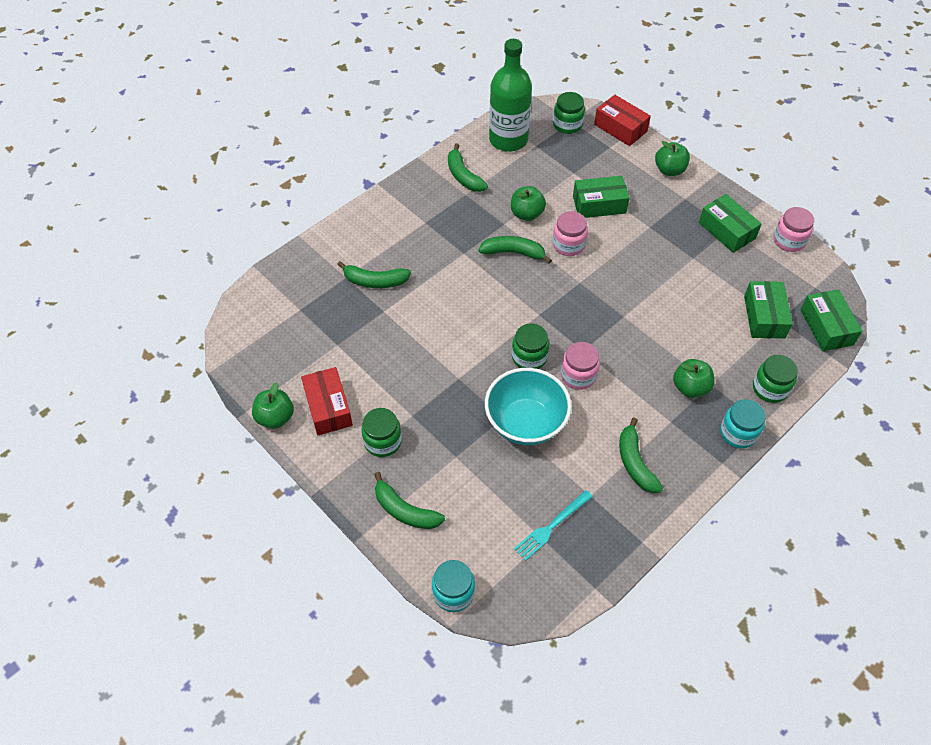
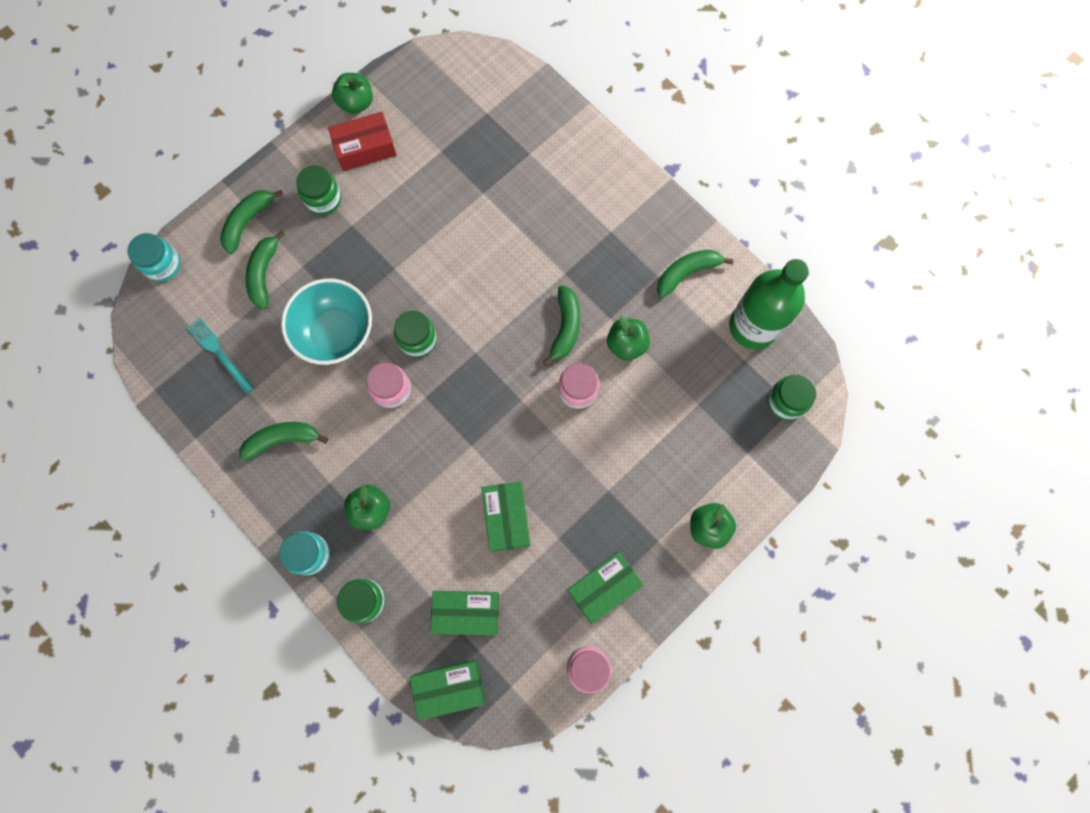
camera: 90 degrees right, 20 degrees up
green banana [337,261,411,288] -> green banana moved to [245,231,286,310]
green box [573,176,630,218] -> green box moved to [482,481,530,552]
red box [594,95,651,146] -> none

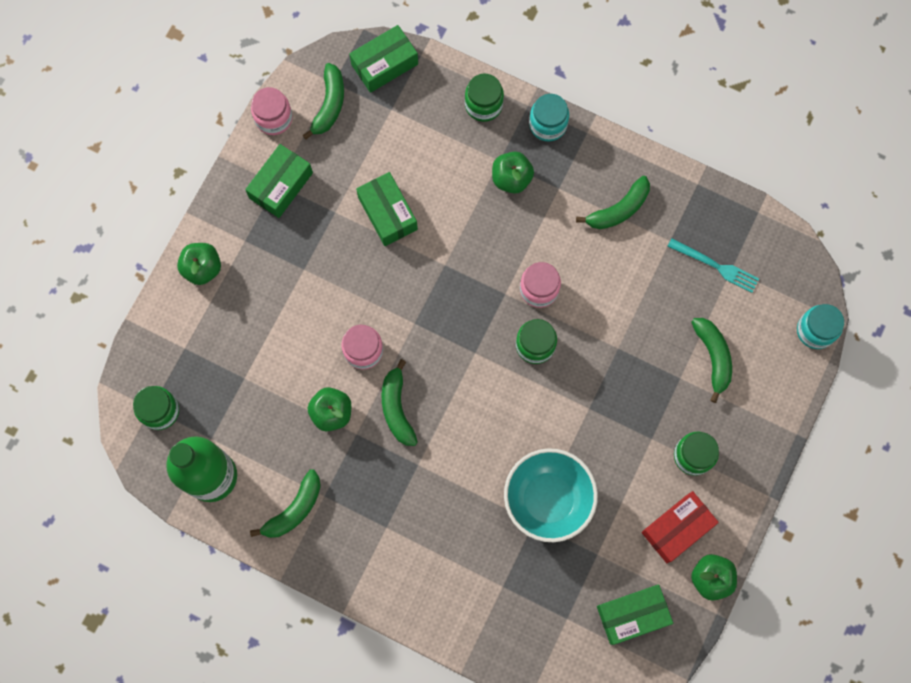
camera: 160 degrees right, 0 degrees up
green banana [220,190,283,254] -> green banana moved to [302,63,344,140]
turquoise bowl [281,278,372,365] -> turquoise bowl moved to [504,448,598,542]
green box [430,591,499,635] -> green box moved to [597,585,673,645]

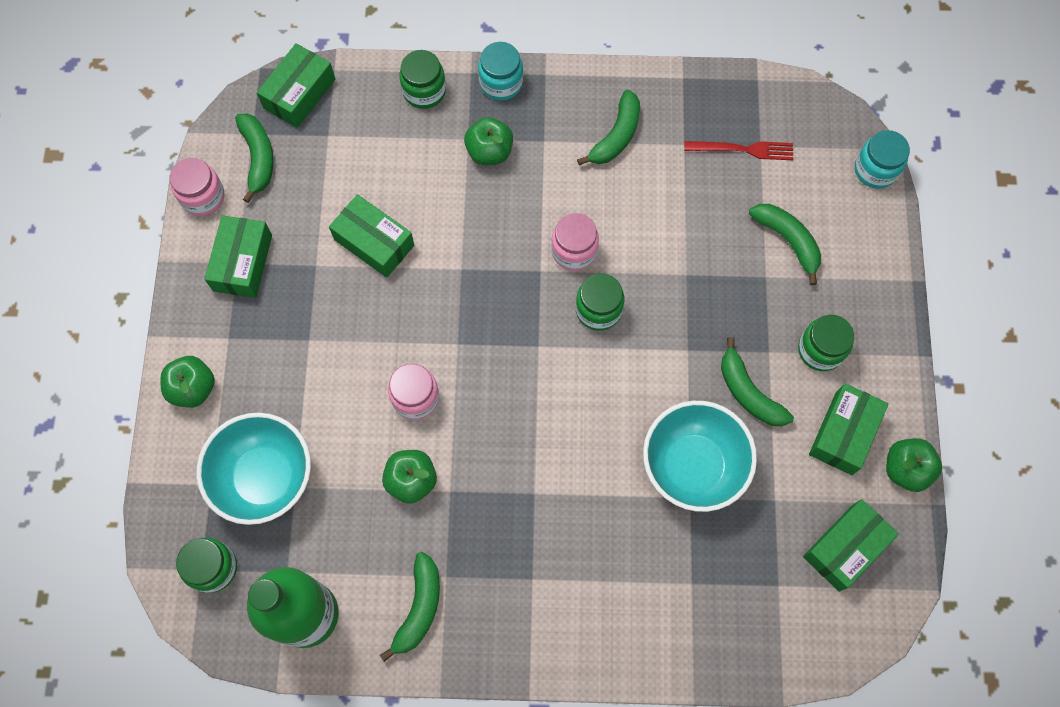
camera: 25 degrees left, 5 degrees down
green banana [382,359,418,446] -> green banana moved to [721,337,794,426]
red box [641,491,719,563] -> green box [809,383,888,475]
turquoise fork [667,238,759,293] -> red fork [684,141,793,160]
none -> turquoise bowl [197,413,311,525]

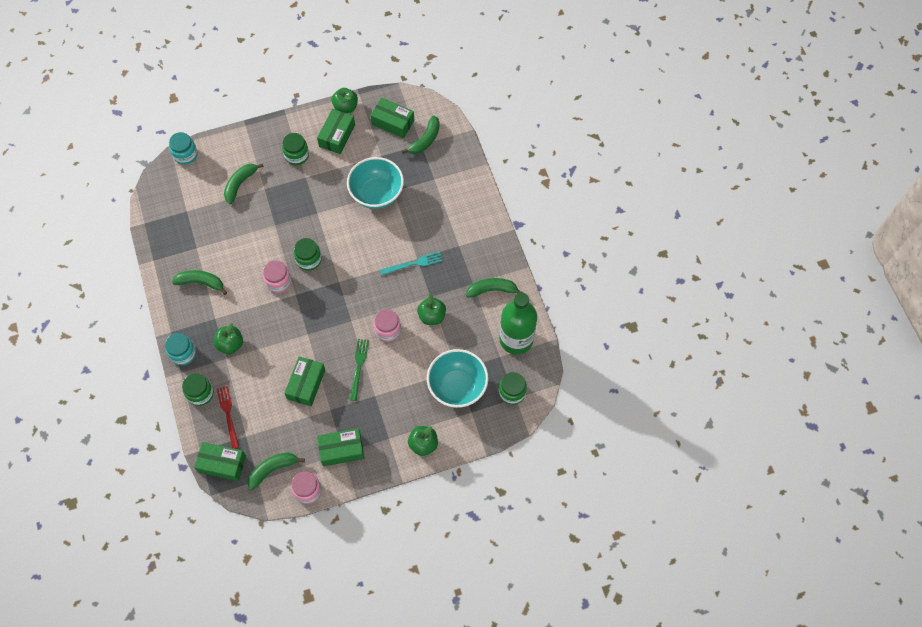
camera: 110 degrees left, 5 degrees down
red fork [684,141,793,160] -> red fork moved to [217,386,239,449]
green banana [721,337,794,426] -> green banana moved to [402,115,440,154]
green box [809,383,888,475] -> green box turned 75 degrees counterclockwise [317,109,355,154]
none -> green fork [350,339,369,401]
none -> turquoise fork [380,251,443,275]

